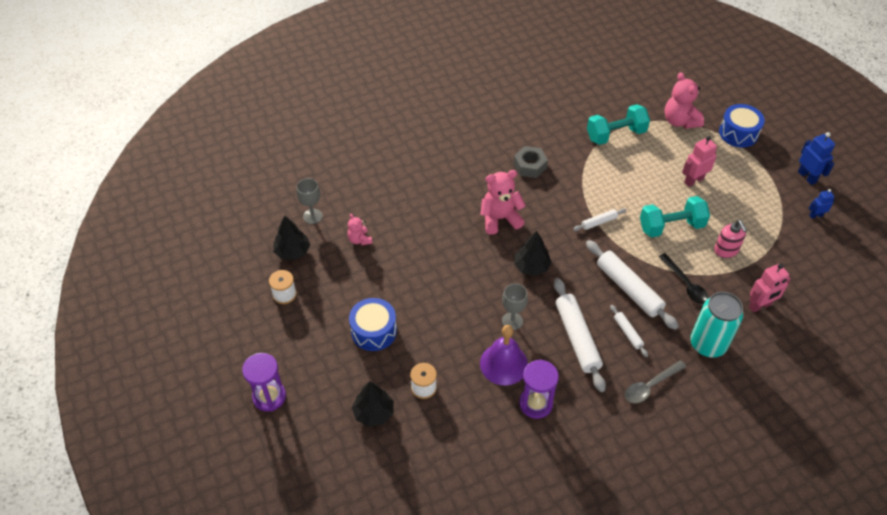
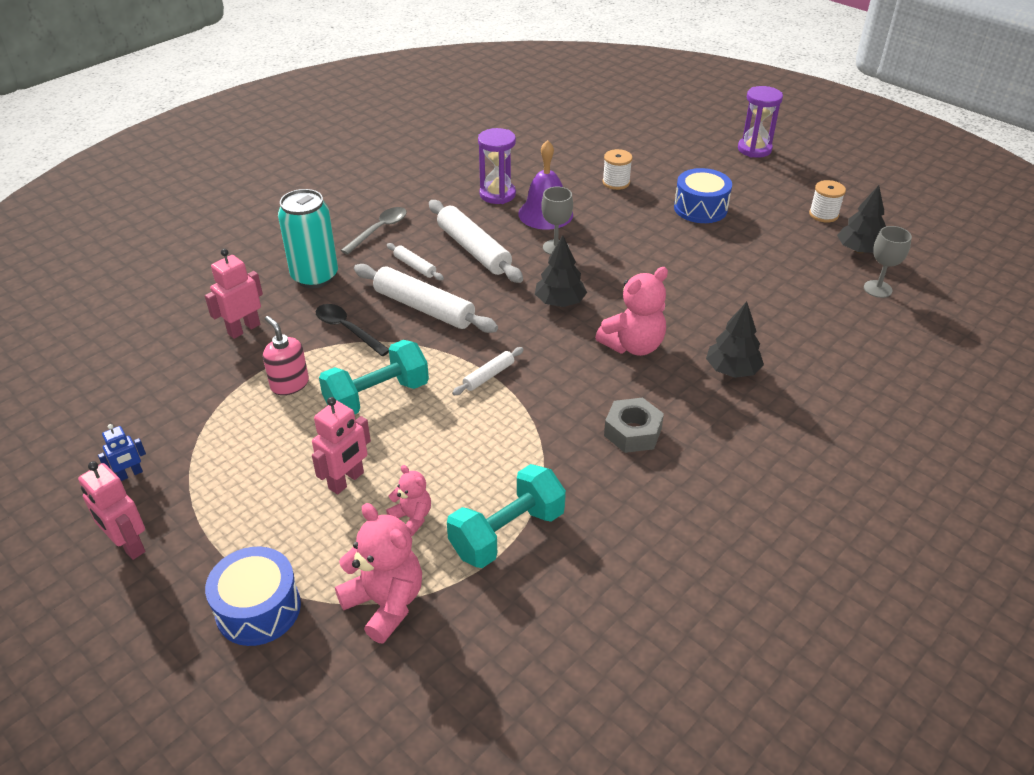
camera: 160 degrees right, 10 degrees down
pink teddy bear [348,214,372,245] -> pink teddy bear moved to [386,465,431,536]
black tree [352,381,394,427] -> black tree moved to [706,302,764,378]
blue robot [798,132,835,185] -> pink robot [78,461,145,560]

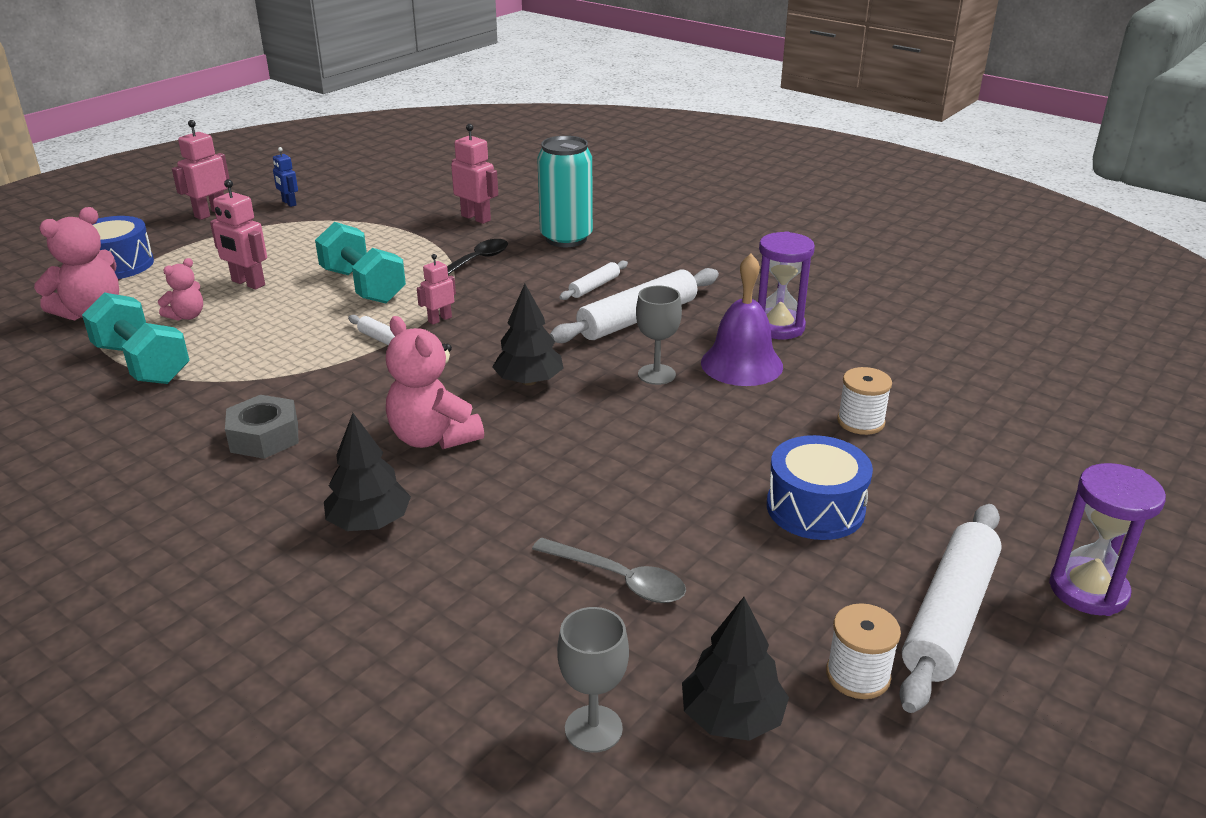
camera: 85 degrees right, 10 degrees down
pink soap dispenser [263,316,309,395] -> none
grey spoon [341,207,407,255] -> grey spoon moved to [532,537,686,603]
white rolling pin [354,264,498,333] -> white rolling pin moved to [899,504,1002,713]
none -> pink robot [417,254,456,325]

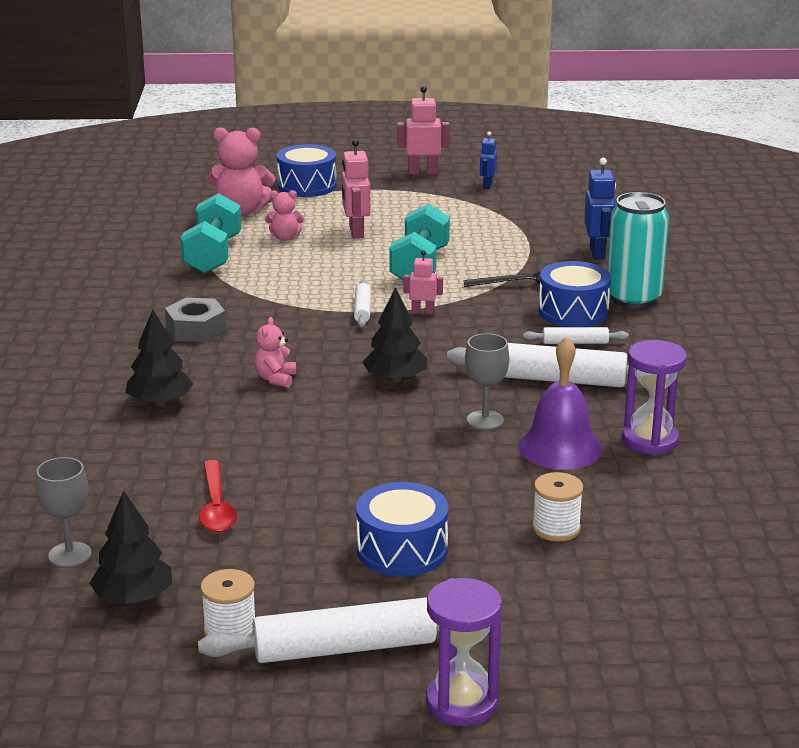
camera: 50 degrees right, 5 degrees down
pink teddy bear [386,316,484,449] -> pink teddy bear [254,317,296,388], size x0.56
pink robot [451,124,498,224] -> blue robot [584,158,616,259]
grey spoon [532,537,686,603] -> red spoon [199,460,237,532]
none -> blue drum [539,261,611,327]

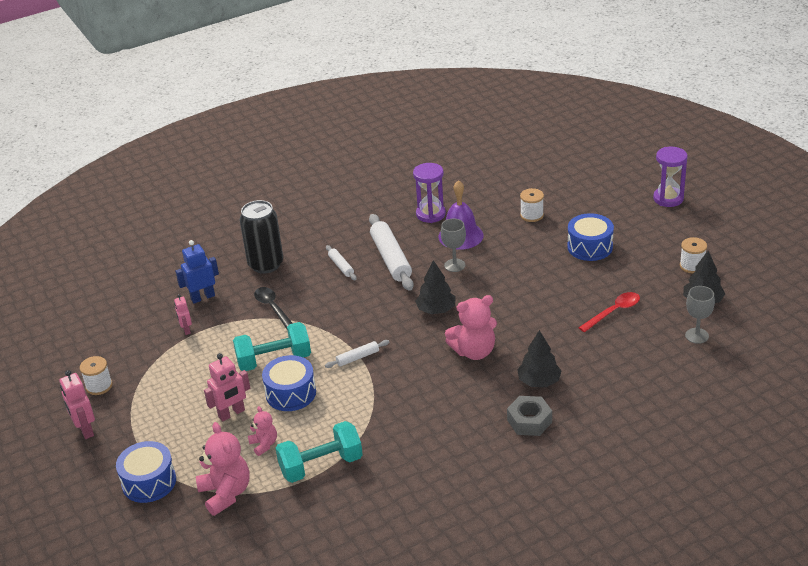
camera: 115 degrees left, 10 degrees up
grey nut [165,297,226,342] -> grey nut moved to [507,396,552,436]
white rolling pin [198,597,437,663] -> none
pink teddy bear [254,317,296,388] -> pink teddy bear [445,295,497,360], size x1.79
pink robot [404,250,443,315] -> pink robot moved to [174,294,192,335]
blue robot [480,132,497,189] -> white spool [80,356,113,395]
blue drum [539,261,611,327] -> blue drum moved to [262,355,316,411]
turquoise can [607,192,669,308] -> black can [240,200,283,274]

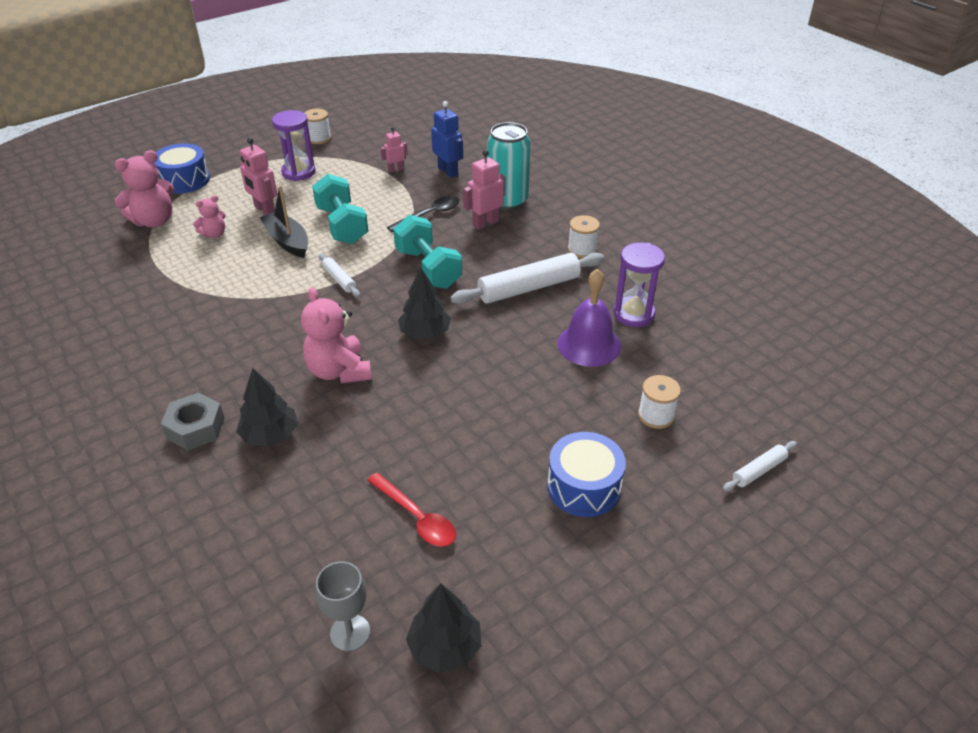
camera: 80 degrees right, 5 degrees up
pink robot [59,370,95,439] -> pink robot moved to [463,150,506,230]
black can [240,200,283,274] -> turquoise can [487,122,530,210]
blue drum [262,355,316,411] -> black boat [260,185,308,258]
turquoise dumbbell [275,421,363,483] -> turquoise dumbbell moved to [393,215,462,289]
white rolling pin [326,245,357,280] -> white rolling pin moved to [723,441,797,491]
grey goblet [441,218,466,272] -> none
purple hourglass [653,147,688,207] -> purple hourglass moved to [272,110,316,181]
white spool [680,237,707,274] -> white spool moved to [568,215,600,258]

